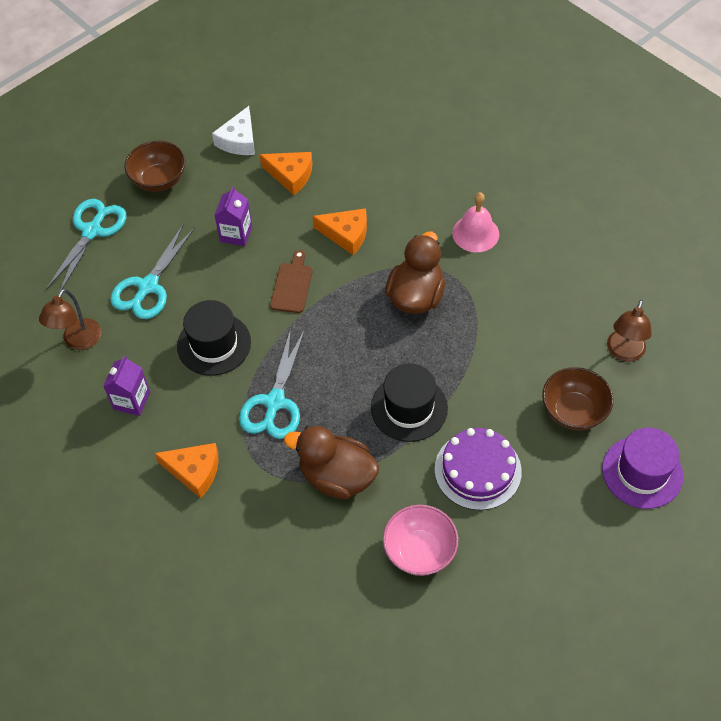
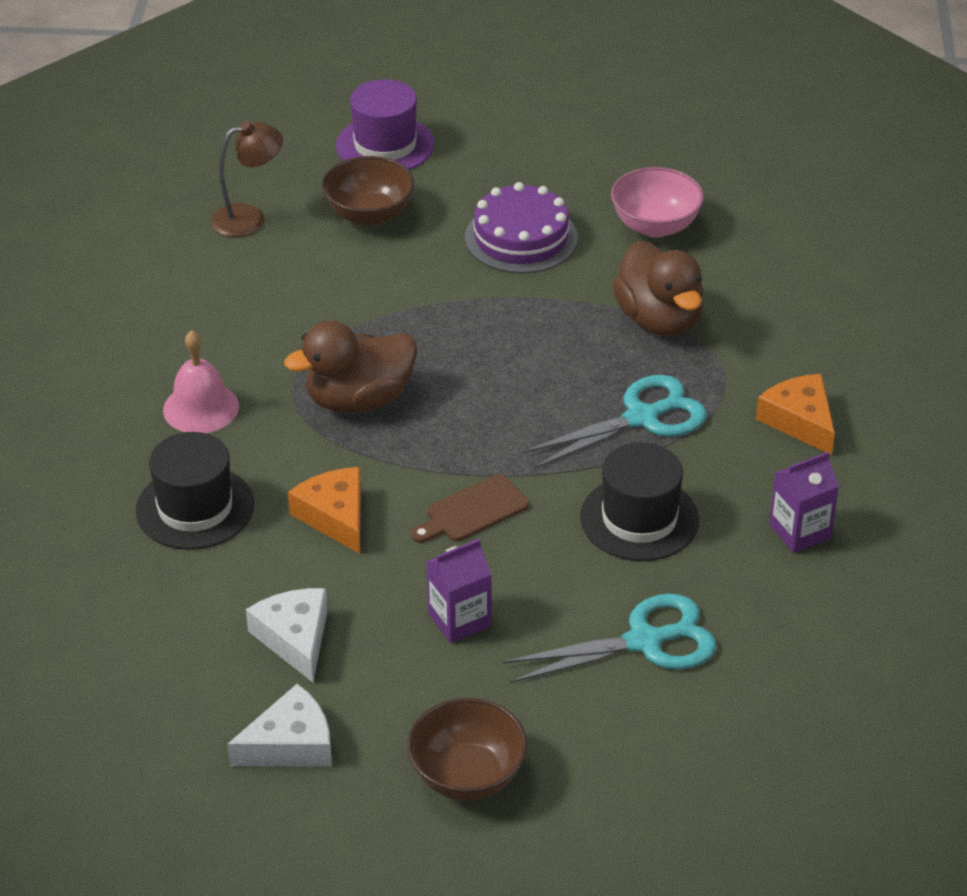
camera: 135 degrees left, 15 degrees down
brown lamp [39,289,101,350] -> none
turquoise scissors [46,199,127,291] -> none
orange cheese [259,152,312,195] -> white cheese [246,588,327,682]
black hat [371,363,448,442] -> black hat moved to [136,432,254,550]

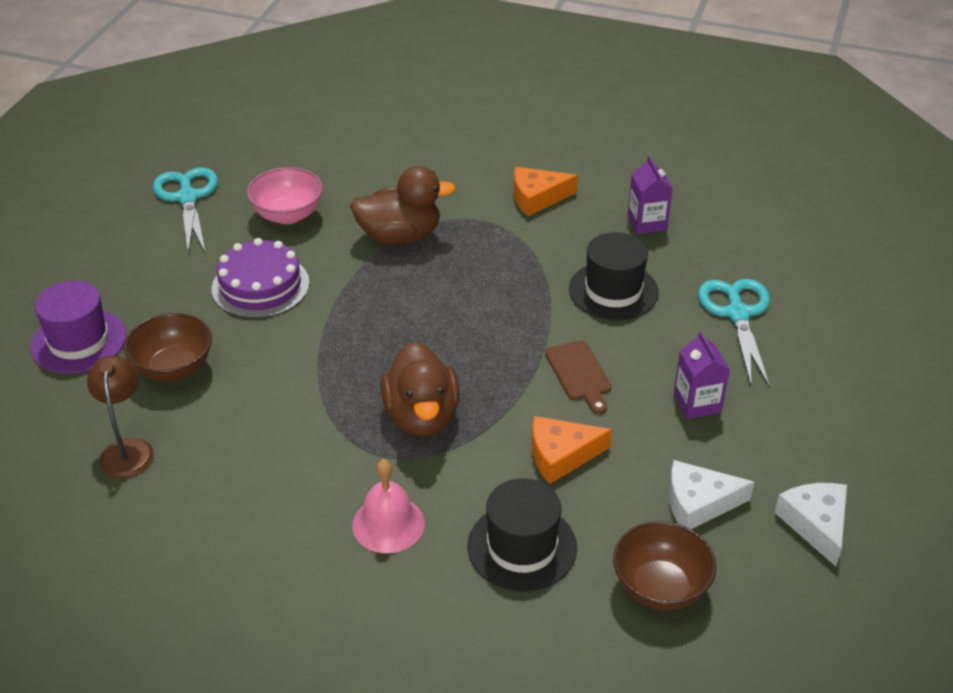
camera: 75 degrees left, 0 degrees up
brown bowl [407,698,527,801] -> brown bowl moved to [613,521,717,611]
turquoise scissors [523,375,707,469] -> turquoise scissors moved to [153,167,218,254]

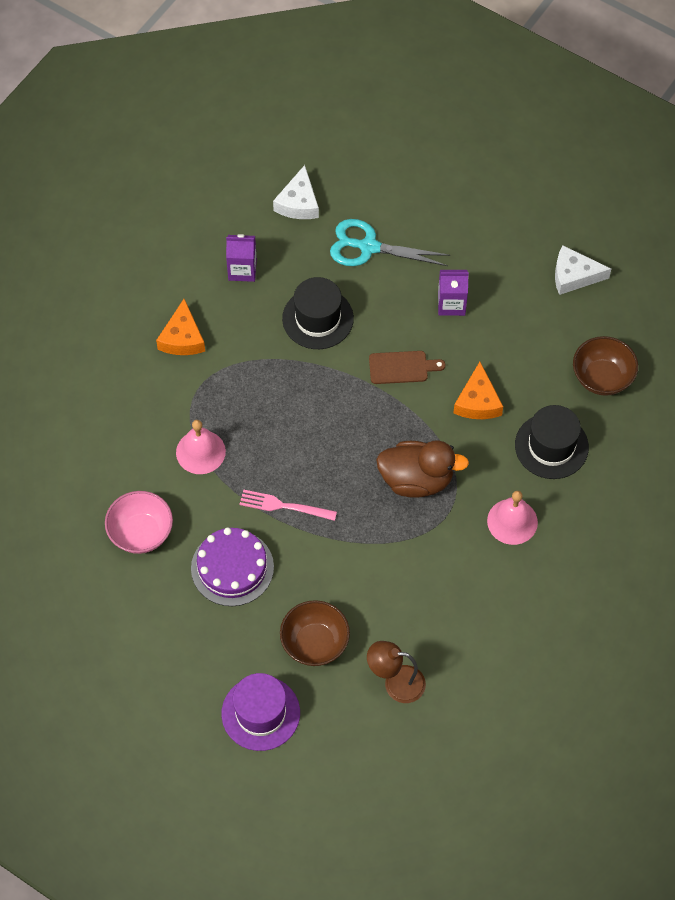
camera: 75 degrees left, 20 degrees up
turquoise scissors [153,167,218,254] -> none
brown duck [350,166,456,245] -> pink bell [176,420,226,474]
white cheese [669,460,754,529] -> white cheese moved to [273,165,319,219]
none -> pink fork [239,490,337,521]

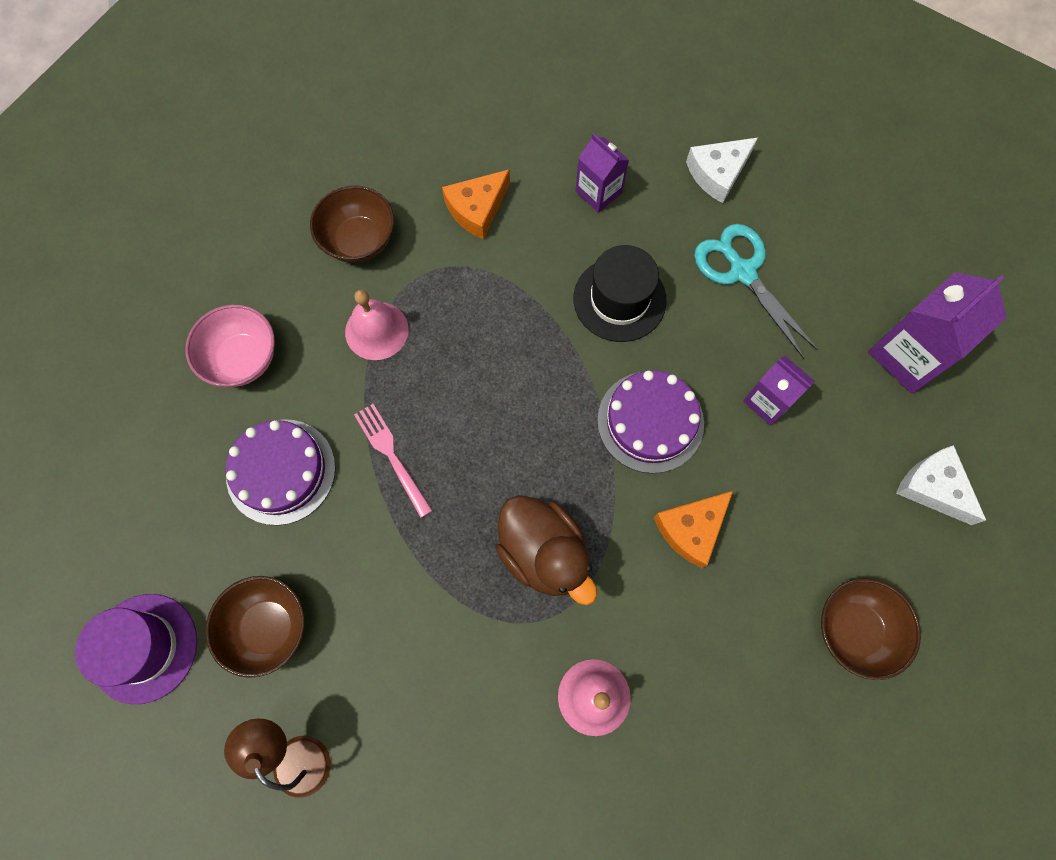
camera: 45 degrees right, 10 degrees up
brown cutting board [369,351,445,384] -> purple cake [597,371,704,474]
black hat [515,405,589,479] -> none
none -> brown bowl [310,185,394,263]
none -> purple carton [868,272,1007,394]

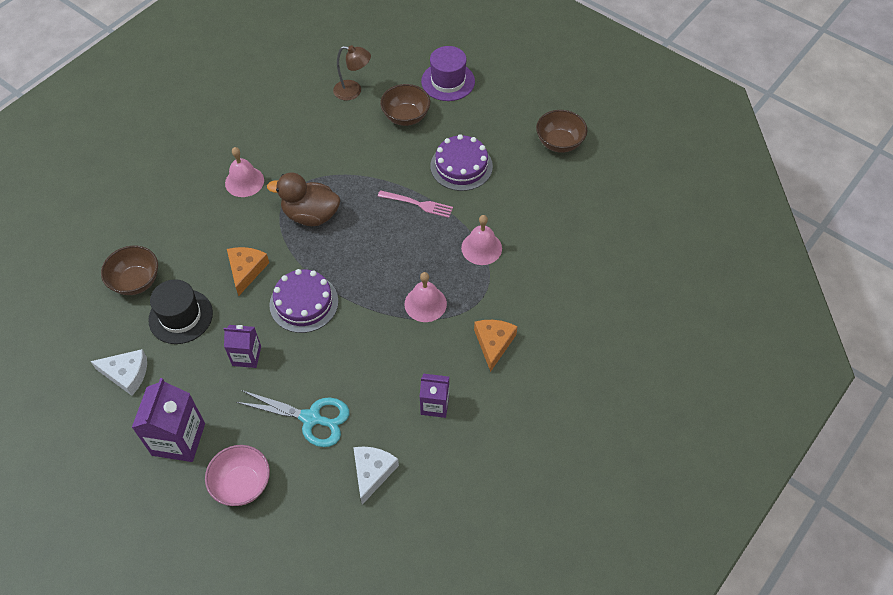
camera: 140 degrees right, 15 degrees down
pink bowl [185,305,275,387] -> pink bowl moved to [205,445,270,506]
brown bowl [310,185,394,263] -> brown bowl moved to [536,110,587,153]
black hat [573,245,667,342] -> black hat moved to [148,279,213,344]
none -> pink bell [404,272,447,322]

